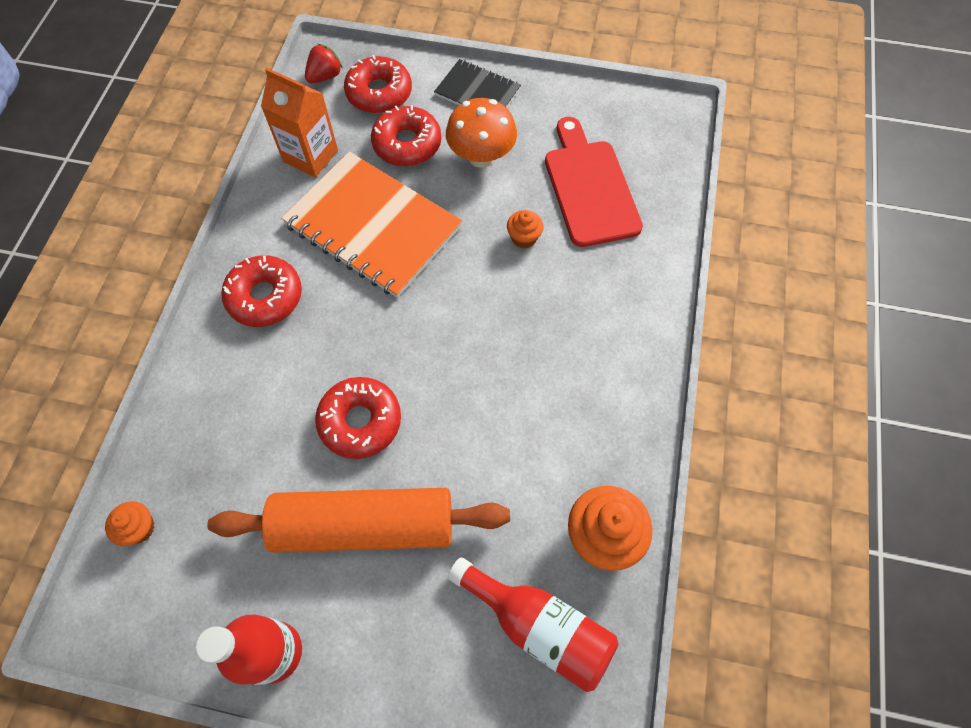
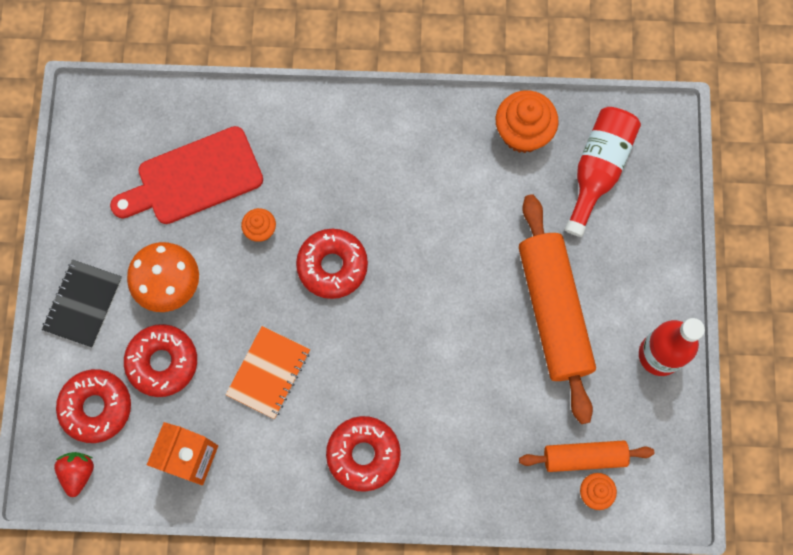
camera: 100 degrees left, 10 degrees up
orange notebook [281,152,462,298] -> orange notebook [226,326,310,419], size x0.54
red strawberry [305,44,343,83] -> red strawberry turned 60 degrees clockwise [54,452,94,497]
red donut [315,377,401,459] -> red donut moved to [296,229,368,299]
none -> orange rolling pin [519,440,655,472]

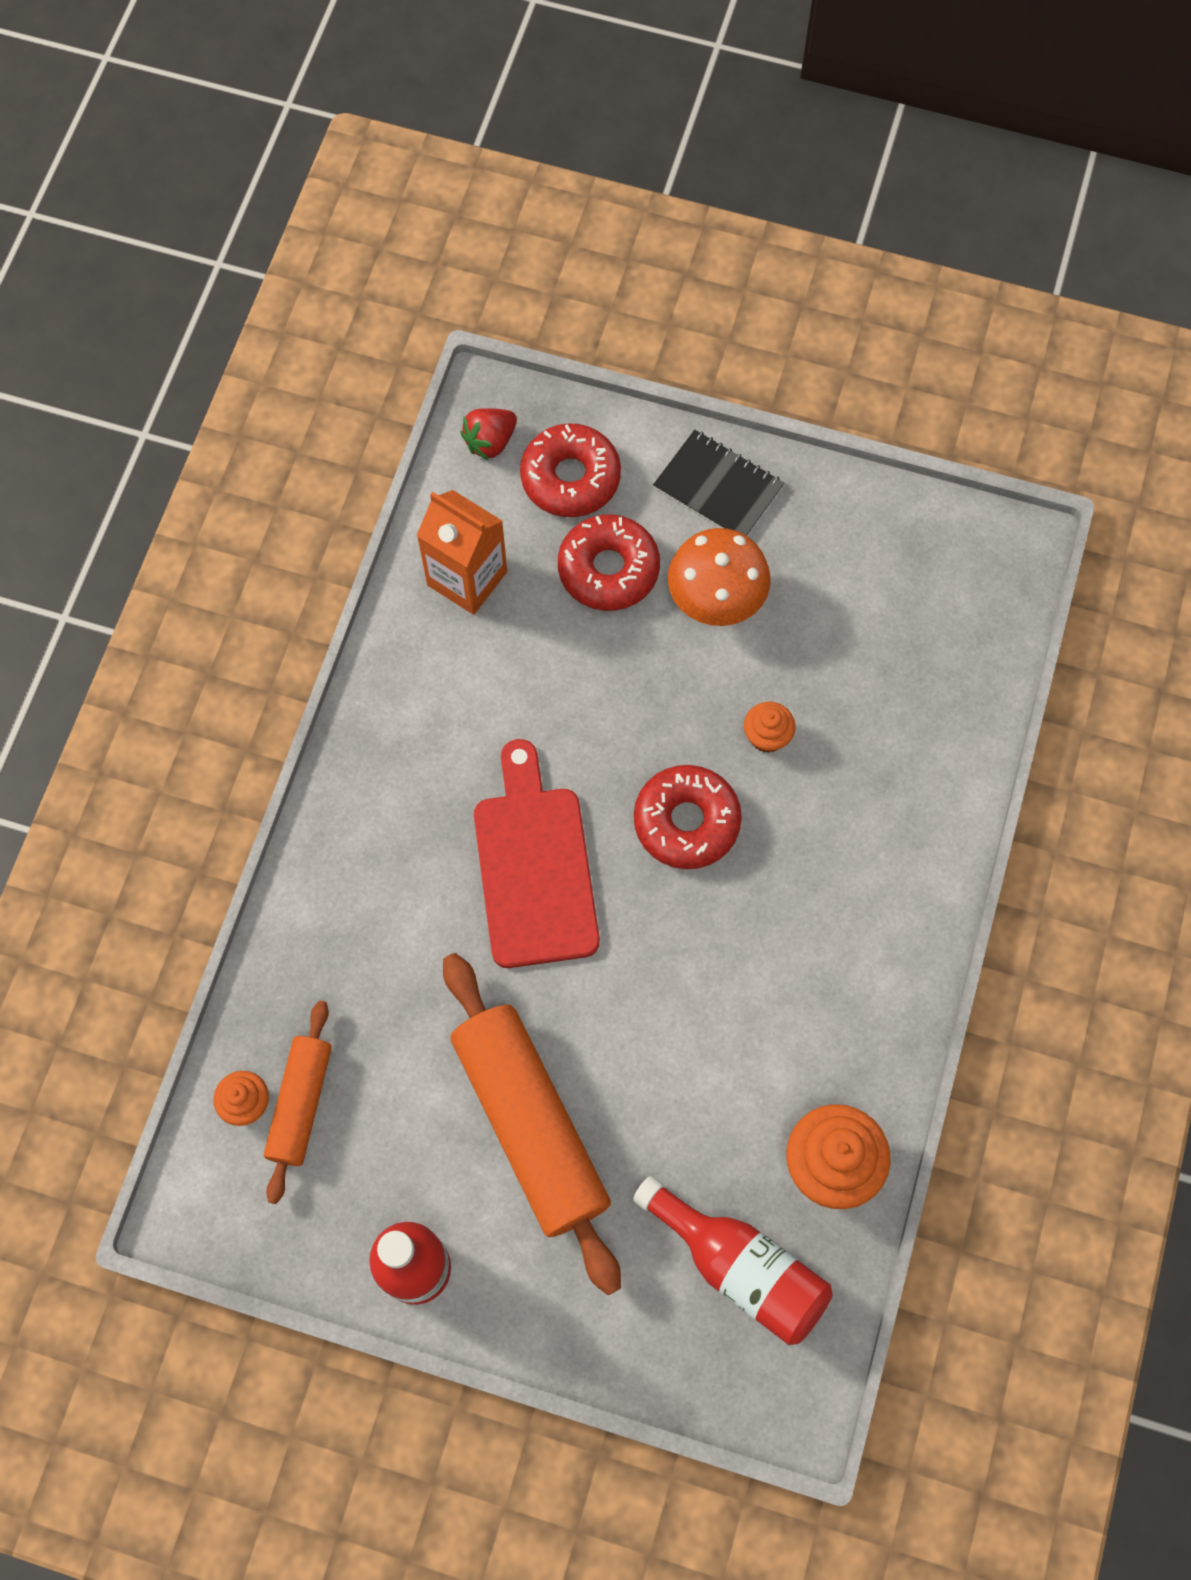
camera: 105 degrees right, 5 degrees down
red strawberry [54,452,94,497] -> red strawberry turned 120 degrees clockwise [461,408,517,461]
red cutting board [110,126,263,224] -> red cutting board moved to [474,739,600,968]
orange notebook [226,326,310,419] -> none
red donut [326,416,401,492] -> none
orange rolling pin [519,194,596,424] -> orange rolling pin turned 60 degrees clockwise [443,953,621,1295]

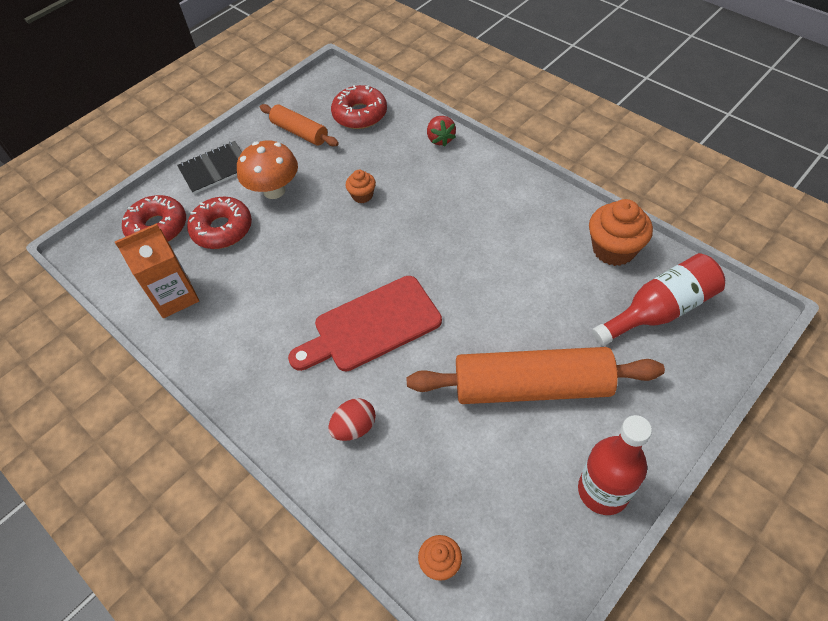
camera: 60 degrees left, 15 degrees down
orange rolling pin [264,1001,332,1204] -> orange rolling pin moved to [260,104,339,146]
red strawberry [461,408,517,461] -> red strawberry moved to [427,116,456,147]
red cutting board [474,739,600,968] -> red cutting board turned 45 degrees counterclockwise [288,276,442,371]
red donut [634,765,742,869] -> red donut moved to [331,85,387,129]
none -> red egg [328,398,376,441]

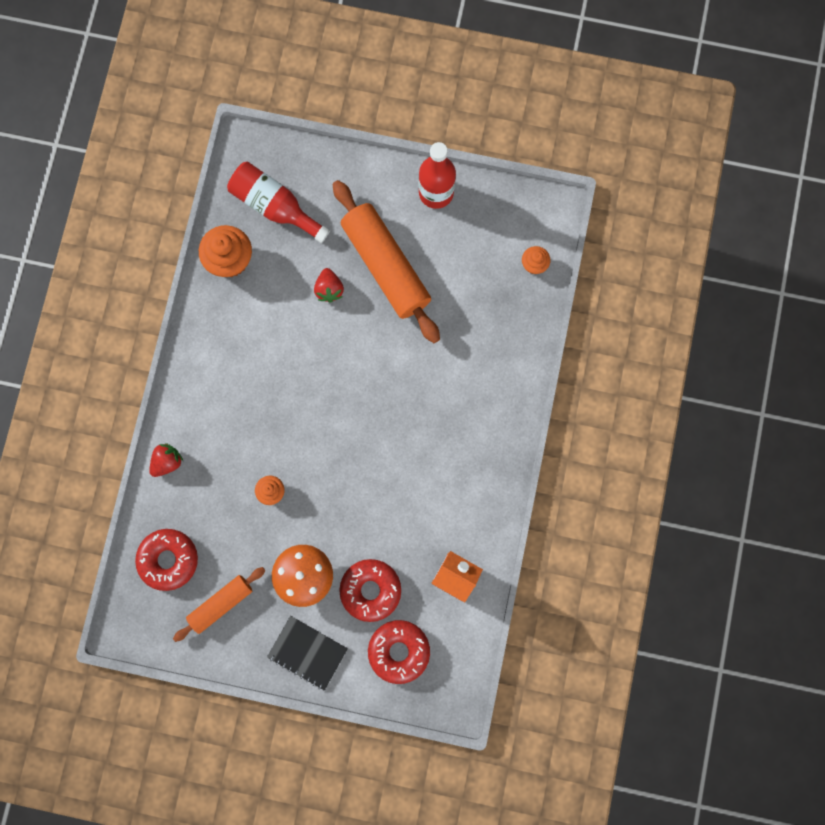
camera: 125 degrees left, 25 degrees up
orange rolling pin [260,104,339,146] -> orange rolling pin turned 45 degrees clockwise [173,567,265,642]
red cutting board [288,276,442,371] -> none
red egg [328,398,376,441] -> none
none -> red strawberry [314,268,344,303]

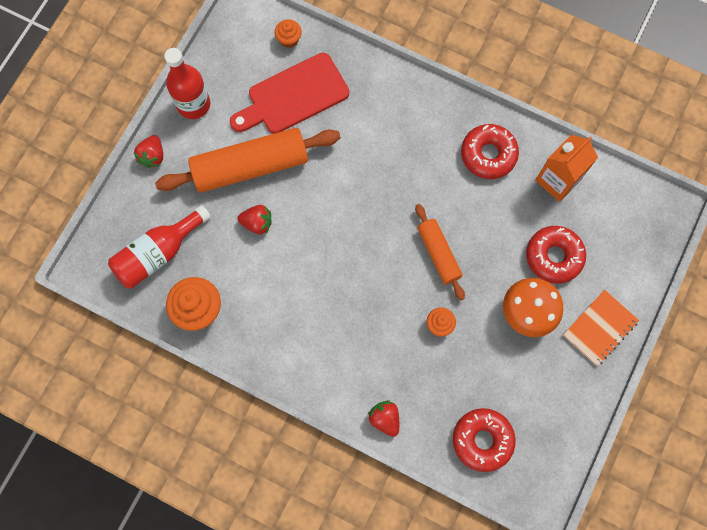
camera: 75 degrees left, 5 degrees down
orange rolling pin [173,567,265,642] -> orange rolling pin moved to [415,204,465,300]
black notebook [267,616,348,691] -> orange notebook [563,290,639,366]
red donut [368,620,430,684] -> red donut moved to [461,124,519,179]
none -> red strawberry [134,135,163,168]
none -> red cutting board [230,53,349,134]

